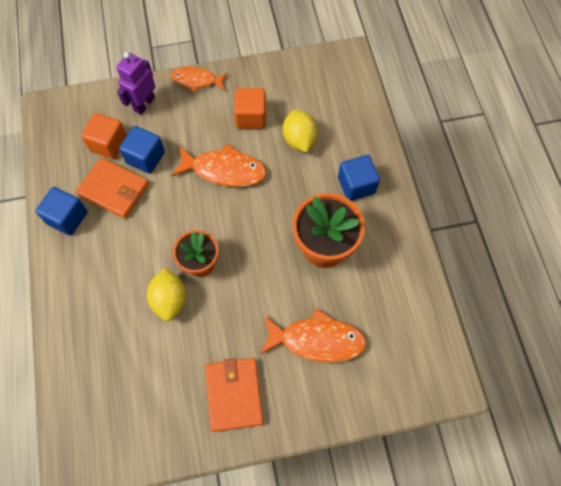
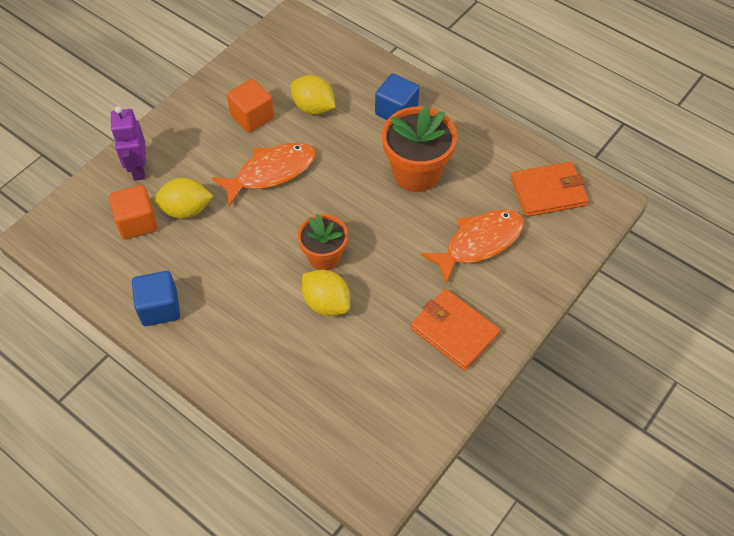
camera: 40 degrees left, 10 degrees down
orange wallet [76,158,149,219] -> orange wallet moved to [511,162,589,217]
blue cube [119,126,165,174] -> yellow lemon [154,178,213,219]
orange fish [170,67,228,93] -> none

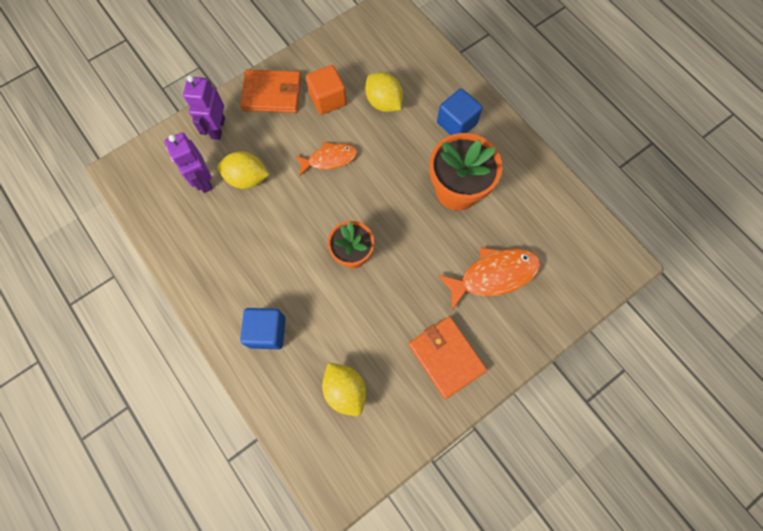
camera: 15 degrees right, 15 degrees up
orange cube [109,185,158,239] -> purple robot [164,132,213,193]
blue cube [132,271,180,326] -> blue cube moved to [240,308,286,349]
orange fish [211,143,316,206] -> orange fish [295,142,357,176], size x0.65
yellow lemon [302,270,350,316] -> yellow lemon moved to [322,363,366,416]
orange wallet [511,162,589,217] -> orange wallet moved to [240,69,301,113]

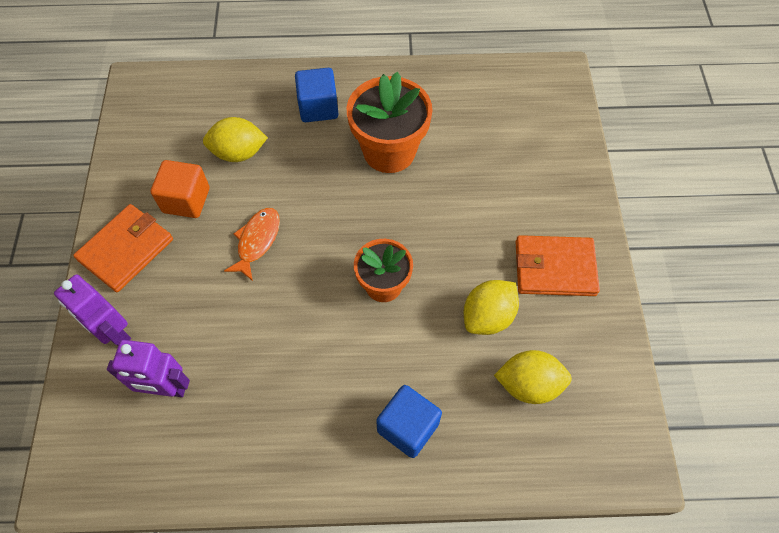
camera: 55 degrees left, 10 degrees down
yellow lemon [217,151,270,189] -> yellow lemon moved to [464,280,519,335]
orange fish [438,247,541,310] -> none

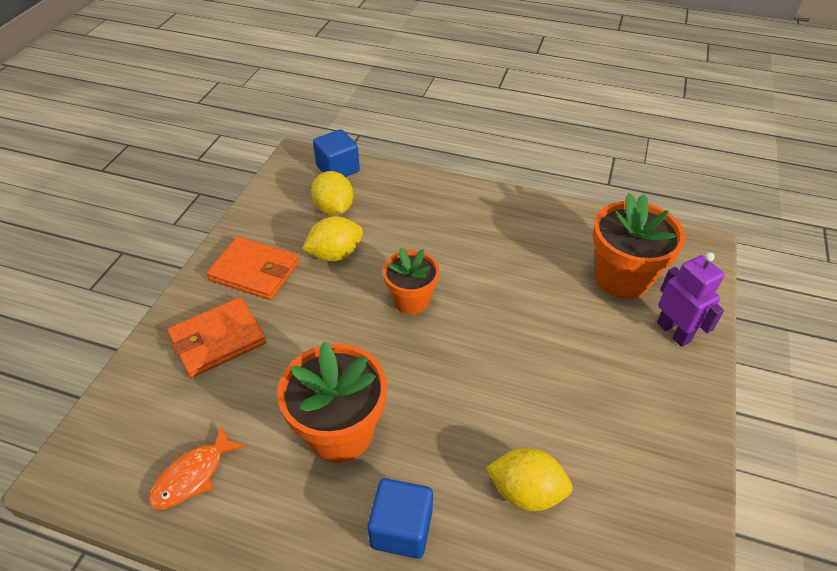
camera: 160 degrees left, 15 degrees down
orange wallet [73,204,173,292] -> orange wallet moved to [167,297,266,378]
purple robot [107,340,190,397] -> orange flower pot [592,193,685,299]
orange cube [151,160,209,218] -> none
orange fish [224,208,280,281] -> orange fish moved to [148,425,245,510]
blue cube [376,385,442,458] -> blue cube moved to [313,129,360,177]
yellow lemon [494,350,572,404] -> yellow lemon turned 45 degrees clockwise [311,171,353,216]

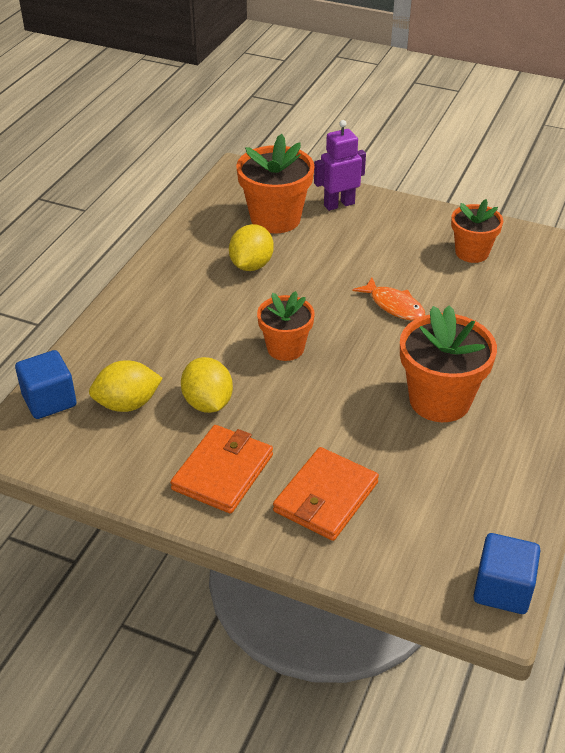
camera: 85 degrees left, 5 degrees down
orange fish [148,425,245,510] -> orange fish moved to [353,277,425,321]
orange wallet [167,297,266,378] -> orange wallet turned 60 degrees clockwise [273,447,379,541]
blue cube [367,478,433,559] -> blue cube moved to [473,533,541,614]
yellow lemon [486,448,573,511] -> yellow lemon moved to [229,224,274,271]
none -> orange flower pot [451,199,503,263]

